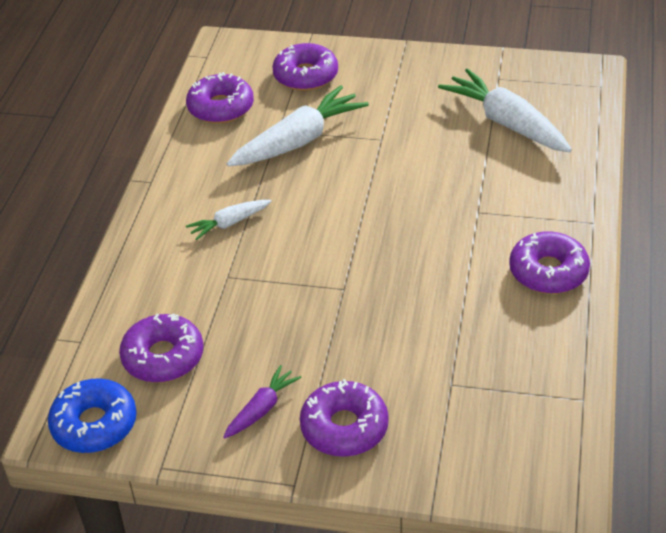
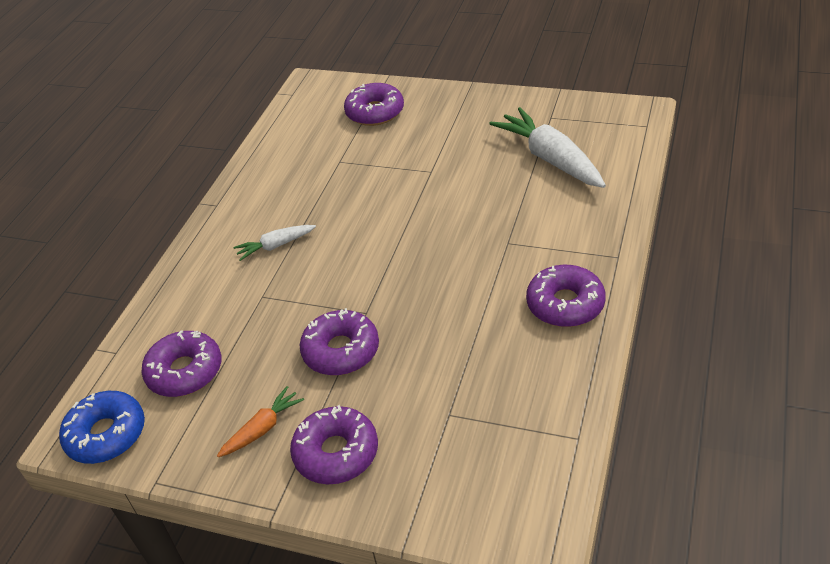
camera: 10 degrees right, 0 degrees up
purple donut [186,72,254,124] -> purple donut moved to [300,308,379,375]
purple carrot [223,365,302,438] -> orange carrot [217,386,304,457]
white carrot [227,85,369,166] -> none

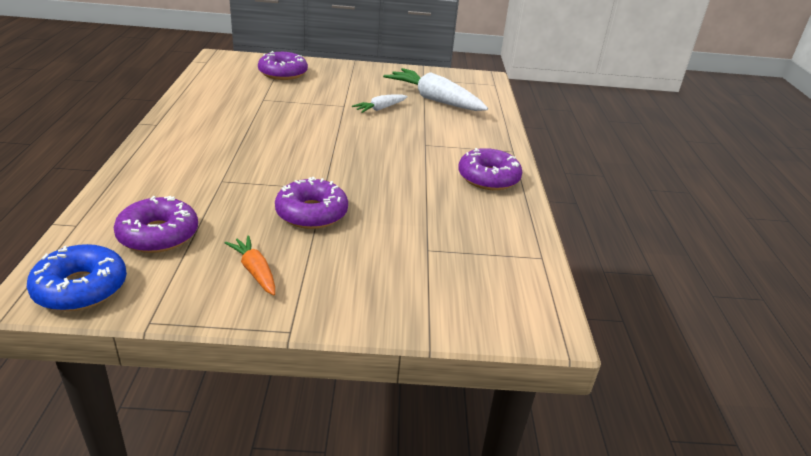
camera: 25 degrees left, 10 degrees down
orange carrot [217,386,304,457] -> orange carrot turned 60 degrees counterclockwise [225,235,275,295]
white carrot [233,225,316,261] -> white carrot moved to [352,94,408,113]
purple donut [290,405,378,484] -> none

